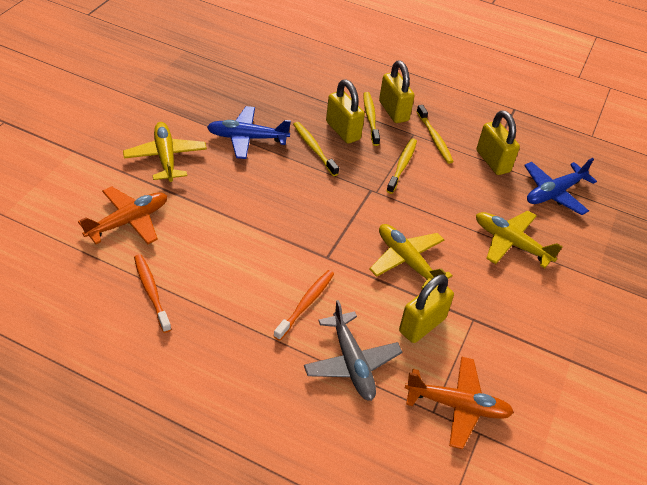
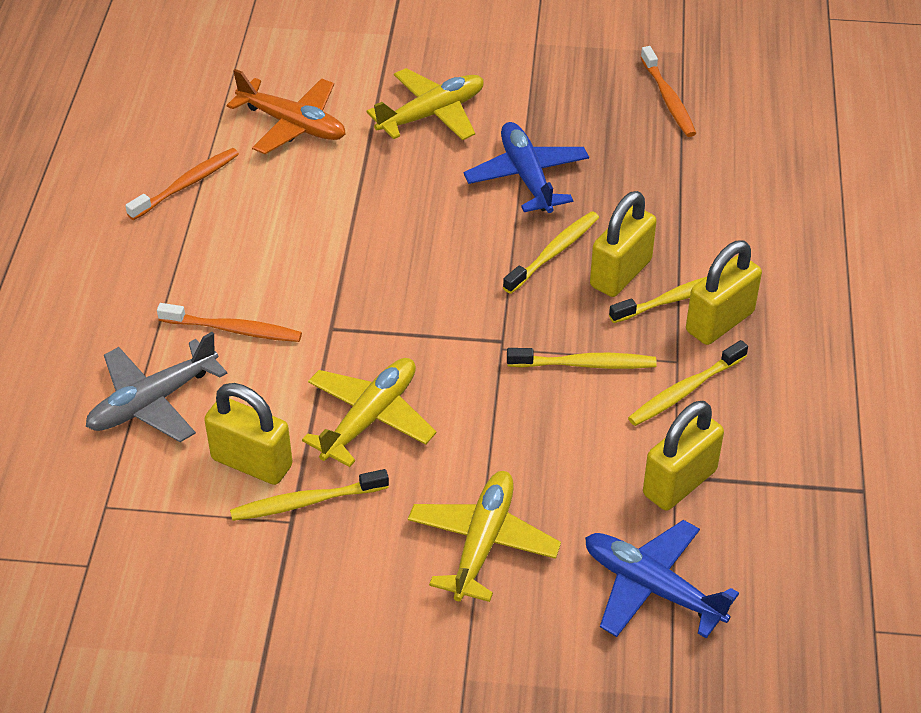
camera: 75 degrees right, 0 degrees up
orange plane [405,356,514,449] -> none
none -> yellow toothbrush [230,469,389,521]
none -> orange toothbrush [640,46,696,137]

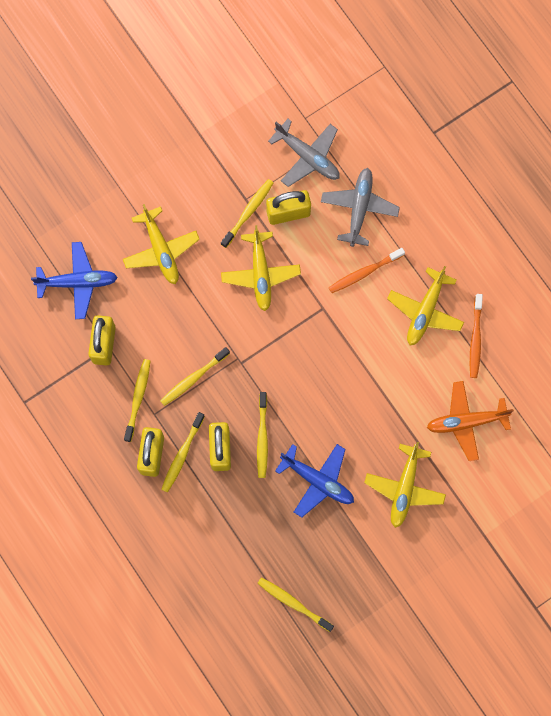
camera: 140 degrees right, 30 degrees up
orange toothbrush [640,46,696,137] -> yellow toothbrush [257,577,334,632]
none -> grey plane [268,119,340,187]
none -> yellow plane [387,266,464,345]

